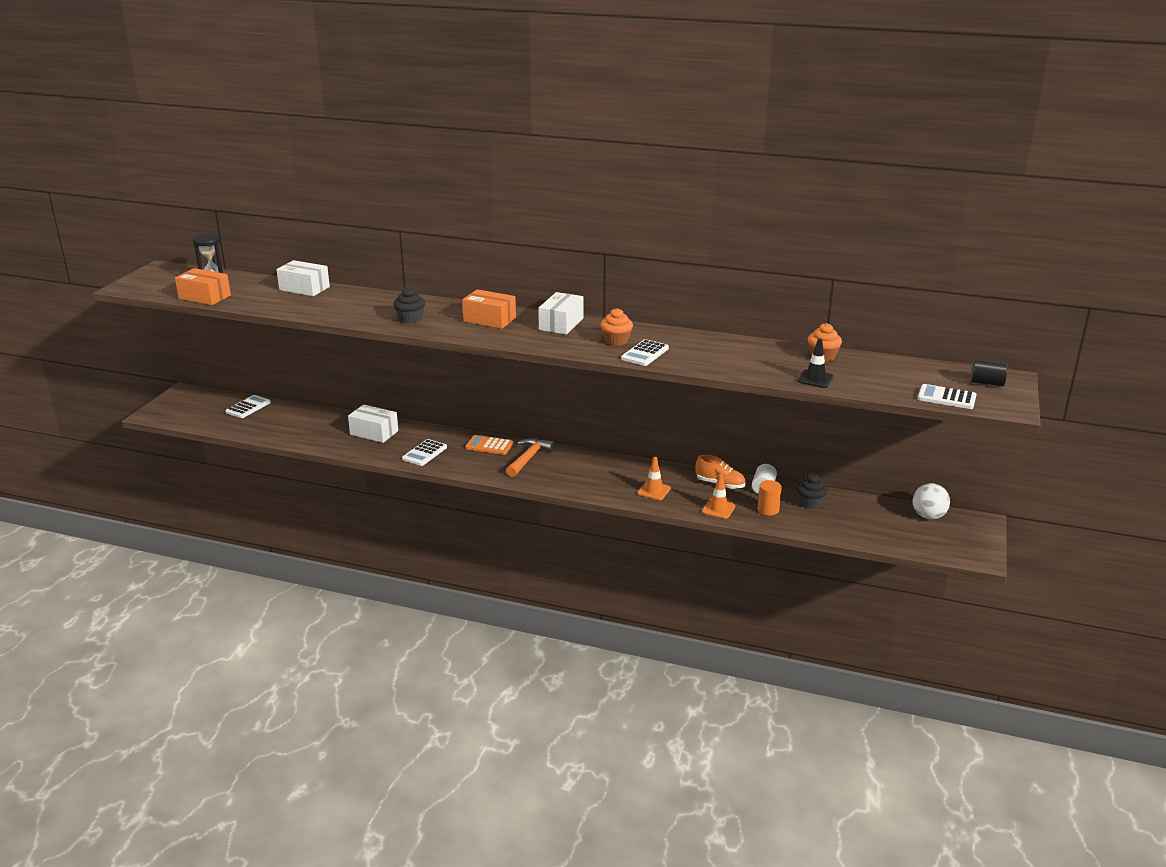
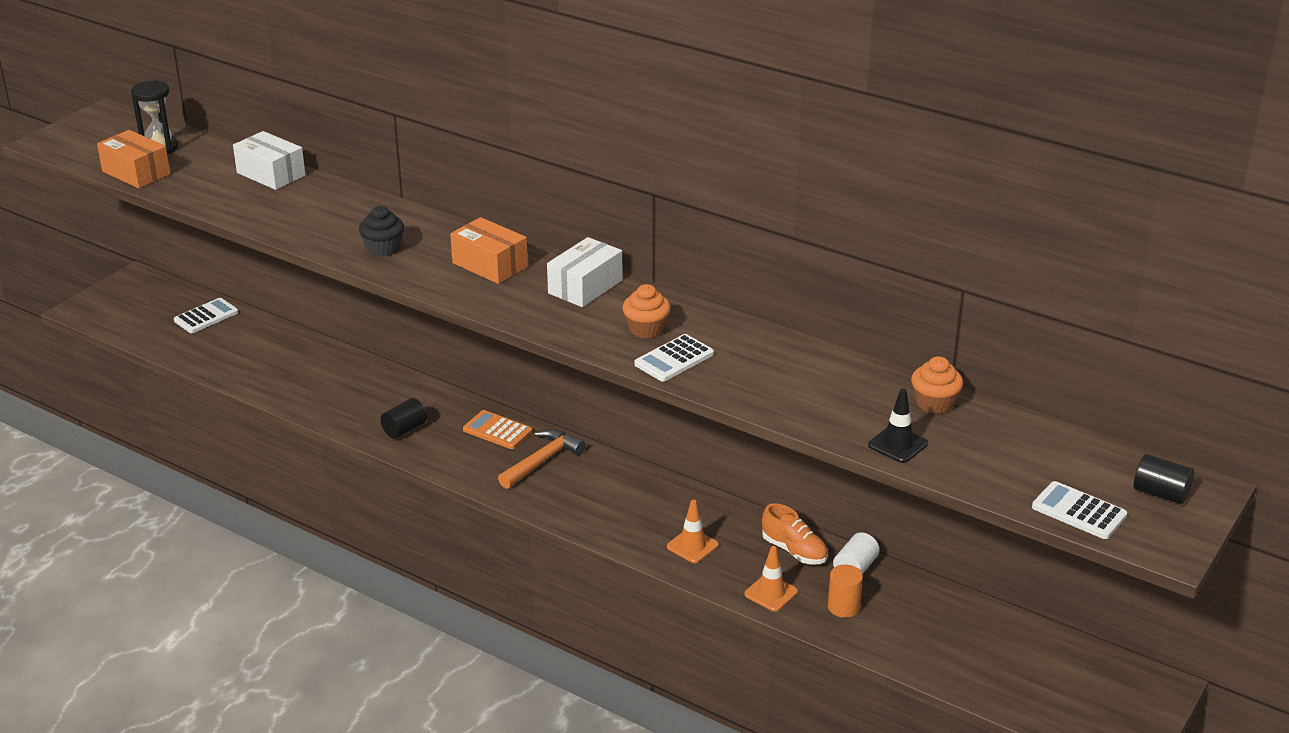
camera: 15 degrees right, 5 degrees up
white box [348,404,398,443] -> none
white calculator [402,439,447,466] -> black cylinder [380,398,427,439]
black cupcake [796,473,828,509] -> none
white ball [913,483,950,519] -> none

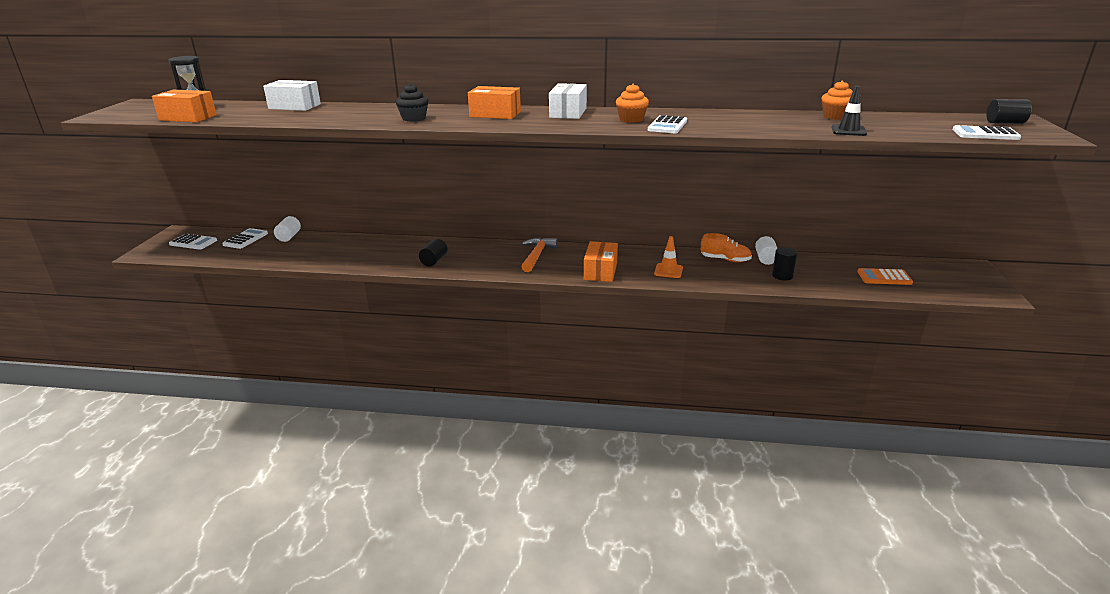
camera: 25 degrees left, 5 degrees down
orange calculator [463,410,532,449] -> orange calculator moved to [857,268,913,285]
orange traffic cone [744,546,798,612] -> none
orange cylinder [828,564,863,618] -> black cylinder [772,247,798,280]
none -> white calculator [169,234,217,250]
none -> white cylinder [274,216,301,242]
none -> orange box [584,241,618,282]

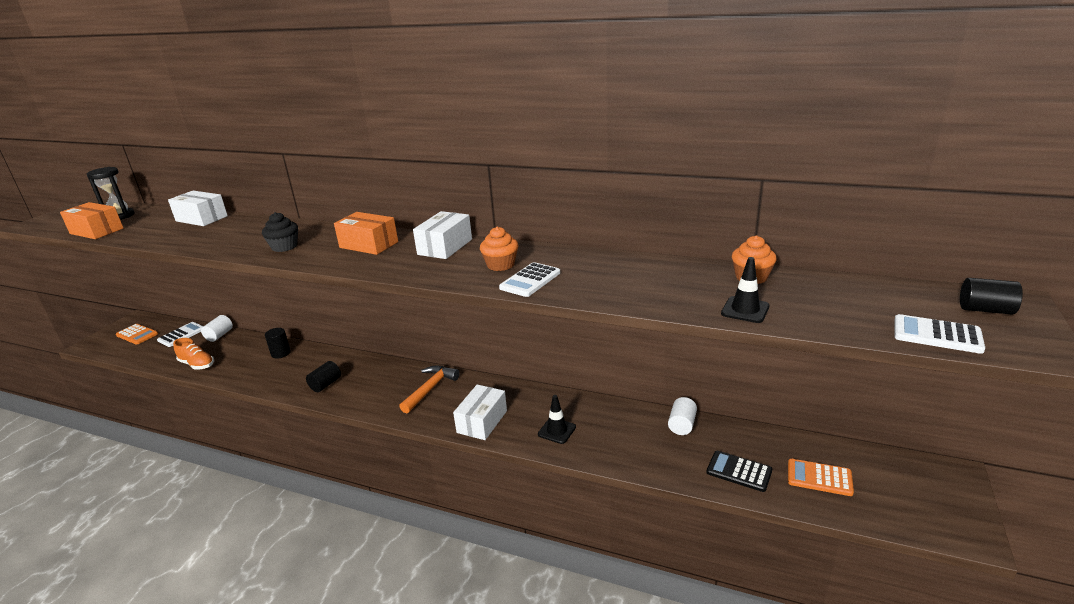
camera: 15 degrees right, 0 degrees up
white calculator [169,234,217,250] -> orange calculator [116,324,158,345]
orange box [584,241,618,282] -> white box [453,384,507,440]
orange traffic cone [654,236,683,278] -> black traffic cone [538,395,576,444]
orange shoe [701,233,752,262] -> orange shoe moved to [173,338,214,370]
black cylinder [772,247,798,280] -> black cylinder moved to [265,328,291,359]
none -> black calculator [706,451,772,492]

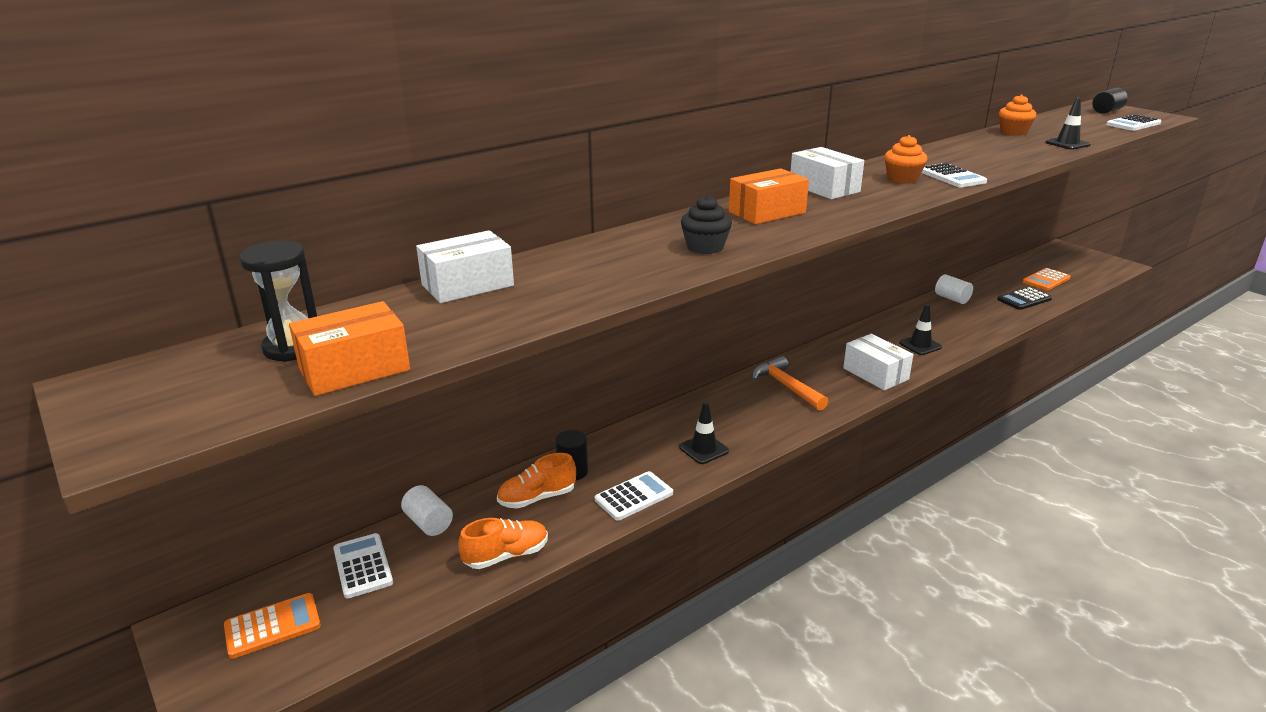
camera: 60 degrees left, 0 degrees up
black cylinder [306,361,341,392] -> black traffic cone [679,401,729,464]
none -> orange shoe [497,453,576,509]
none -> white calculator [595,471,673,521]

